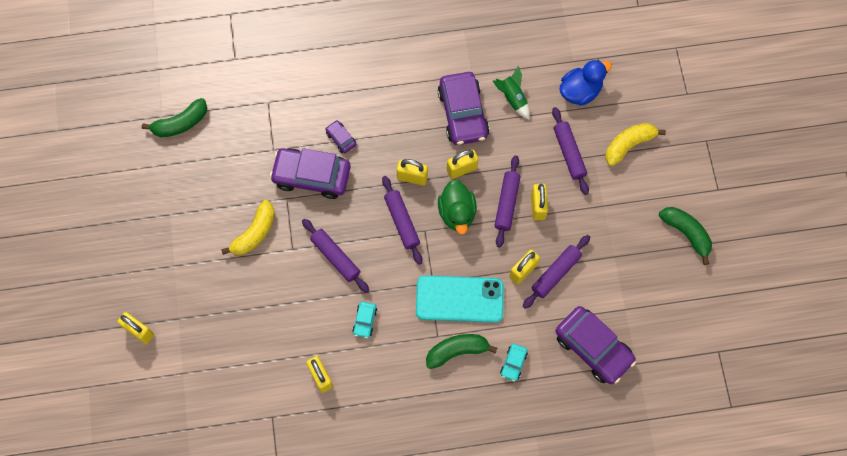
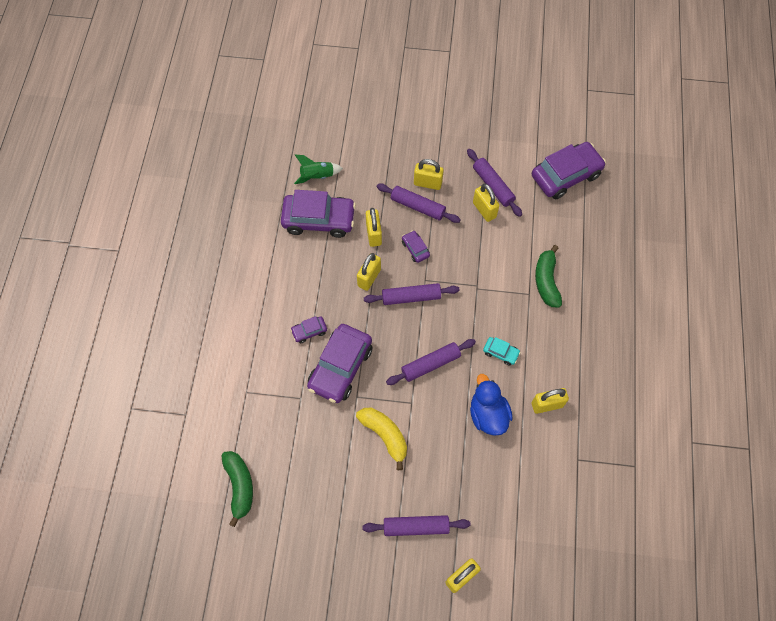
camera: 75 degrees left, 5 degrees down
turquoise phone [416,275,504,323] -> none
green duck [438,180,477,235] -> purple car [402,230,430,263]
turquoise car [500,344,528,382] -> none
purple rolling pin [552,107,589,195] -> purple rolling pin moved to [362,515,471,536]
blue duck [560,60,612,106] -> blue duck moved to [470,374,513,436]
yellow banana [605,123,666,166] -> none
green banana [659,207,712,265] -> none

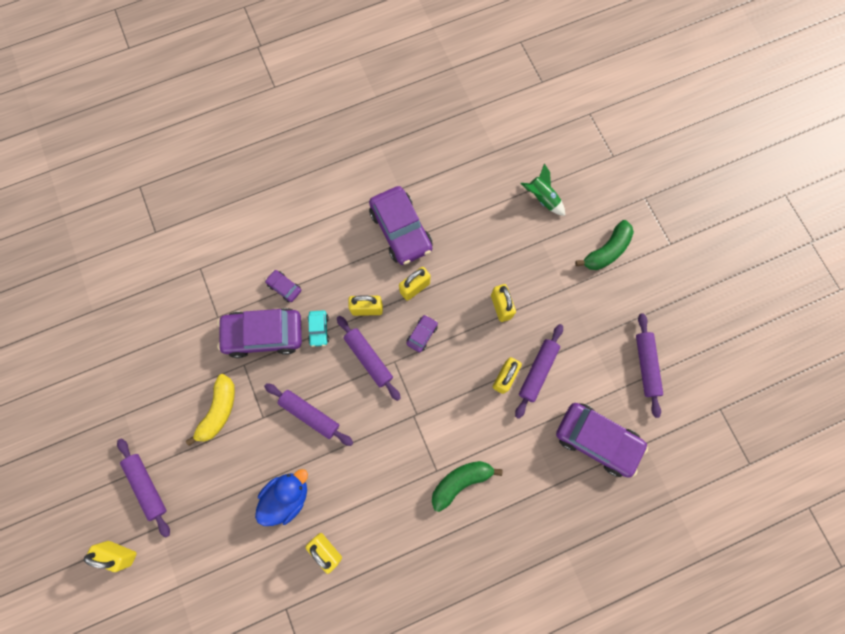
camera: 60 degrees right, 10 degrees up
green banana [222,451,253,527] -> green banana moved to [575,220,634,270]
green rocket [294,155,343,184] -> green rocket moved to [520,164,565,216]
purple rolling pin [376,183,461,223] -> purple rolling pin moved to [636,313,663,418]
turquoise car [483,337,521,366] -> turquoise car moved to [308,310,329,347]

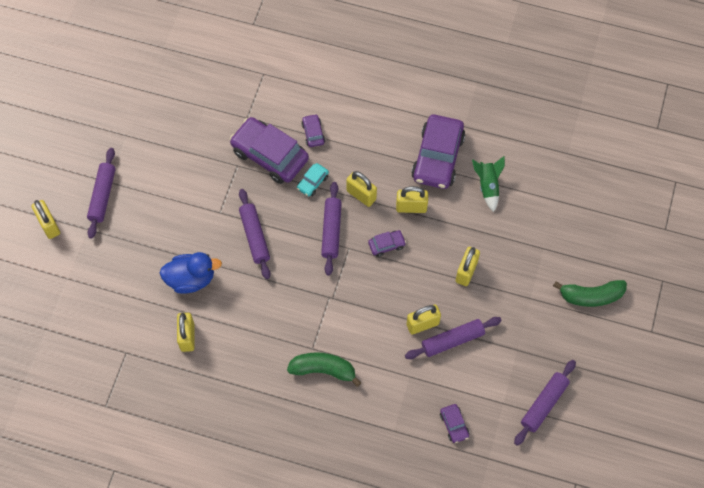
camera: 40 degrees right, 10 degrees down
yellow banana [186,374,235,446] -> none
green rocket [520,164,565,216] -> green rocket moved to [472,156,505,212]
purple car [556,403,648,478] -> purple car [440,404,469,443], size x0.45

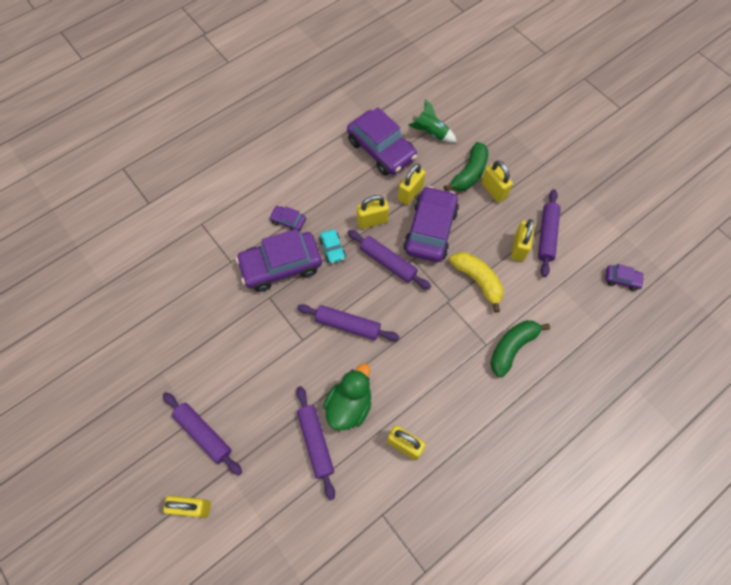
camera: 55 degrees left, 0 degrees up
blue duck [160,252,222,294] -> green duck [323,364,371,431]
purple car [368,230,406,257] -> purple car [403,186,459,262], size x2.21
purple rolling pin [514,360,576,446] -> purple rolling pin moved to [296,386,335,500]
green banana [553,280,627,307] -> green banana moved to [443,142,488,191]
none -> yellow banana [450,252,504,313]

